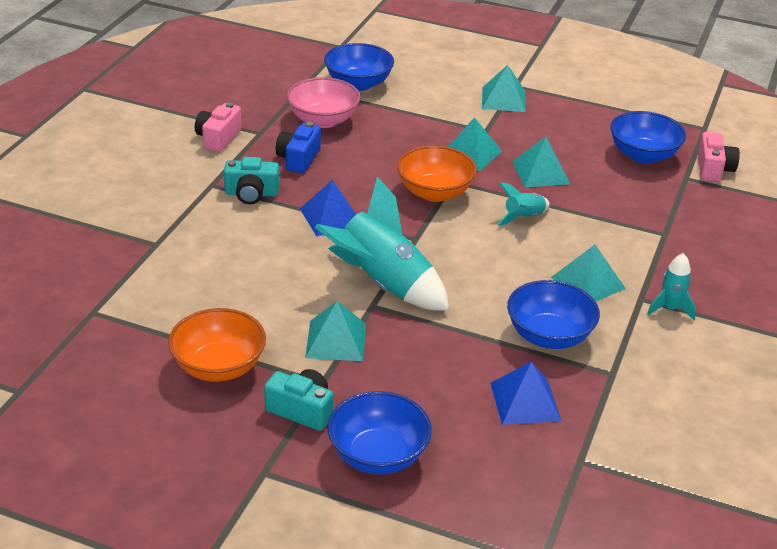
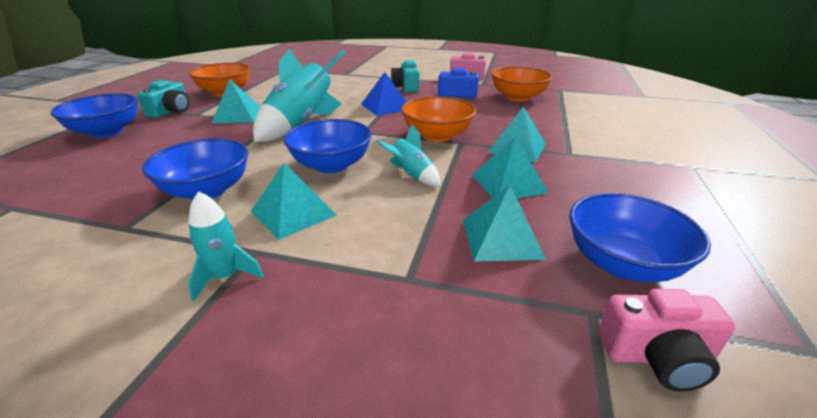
camera: 85 degrees right, 5 degrees down
pink bowl [287,77,360,128] -> orange bowl [491,67,553,101]
blue bowl [324,43,394,91] -> blue bowl moved to [284,119,372,173]
turquoise pyramid [482,65,526,112] -> turquoise pyramid moved to [463,185,546,262]
blue pyramid [490,362,561,425] -> none

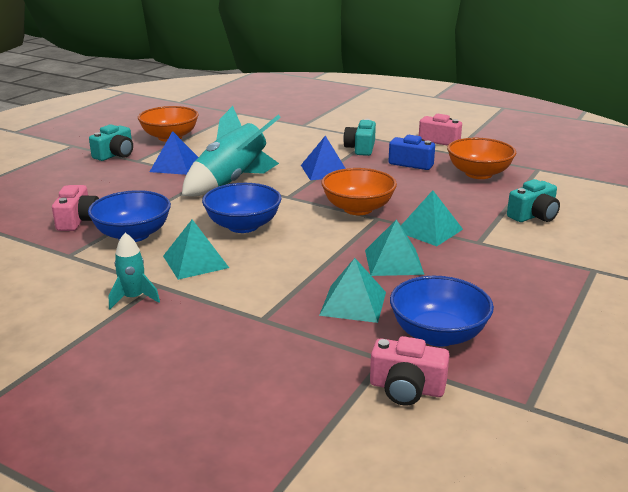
camera: 15 degrees right, 5 degrees down
blue bowl [50,93,138,138] -> none
turquoise pyramid [211,79,260,124] -> blue pyramid [150,131,198,175]
turquoise rocket [377,124,441,186] -> none
none -> pink camera [52,185,99,231]
none -> turquoise camera [507,179,560,222]

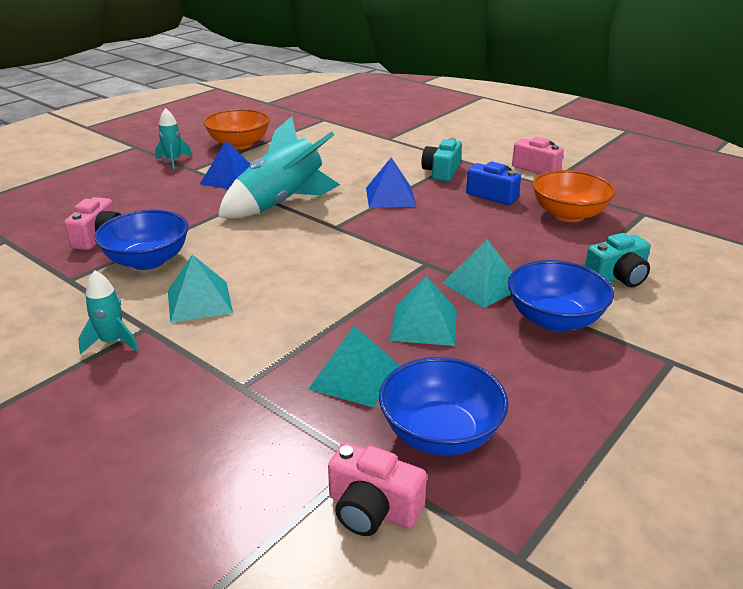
camera: 10 degrees right, 5 degrees up
turquoise camera [89,124,133,161] -> turquoise rocket [155,108,192,169]
blue bowl [202,183,281,233] -> blue bowl moved to [508,260,614,331]
orange bowl [321,168,397,215] -> none

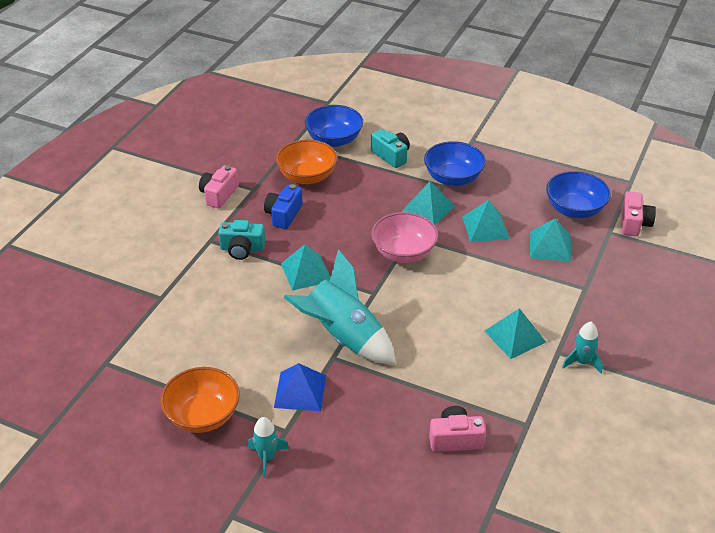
camera: 105 degrees left, 10 degrees up
blue bowl [94,210,189,270] -> blue bowl moved to [305,105,363,147]
blue pyramid [366,158,417,208] -> turquoise pyramid [281,244,330,291]
none -> pink bowl [371,212,438,263]

